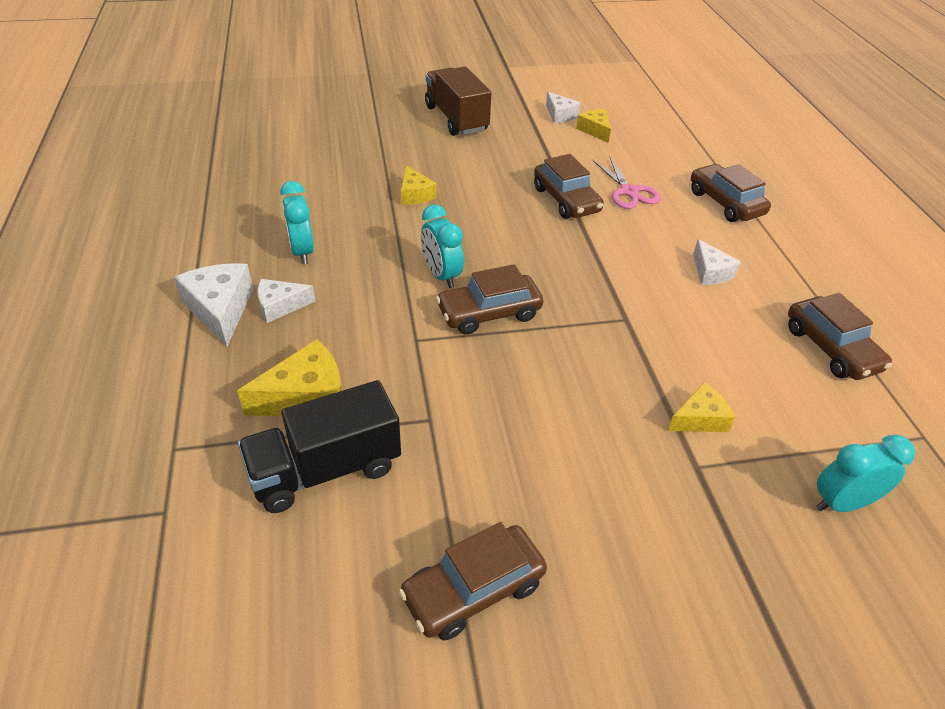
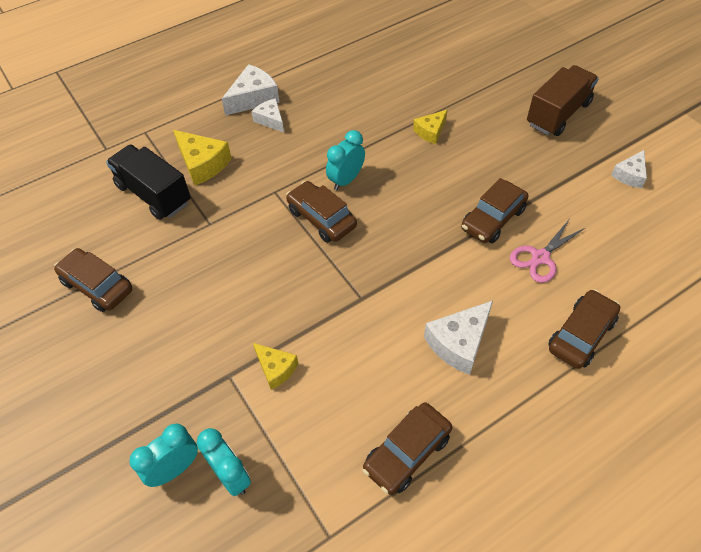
camera: 70 degrees right, 10 degrees up
turquoise clock [280,181,314,264] -> turquoise clock moved to [129,424,198,487]
yellow cheese [576,109,611,143] -> none
white cheese [693,239,741,285] -> white cheese [424,301,493,375], size x1.58

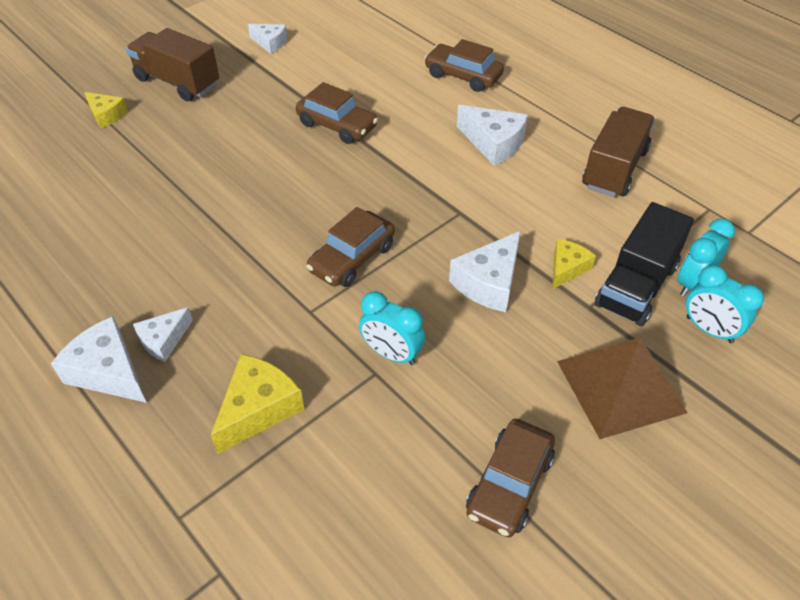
camera: 100 degrees left, 5 degrees down
black truck [106,145,191,220] -> black truck moved to [595,202,694,326]
turquoise clock [326,130,365,190] -> turquoise clock moved to [359,291,425,365]
brown car [363,402,452,495] -> brown truck [582,107,655,197]
yellow cheese [413,110,447,144] -> yellow cheese moved to [84,92,128,128]
pink scissors [510,220,585,283] -> none
none -> white cheese [449,231,521,312]
none -> brown pyramid [557,337,687,439]

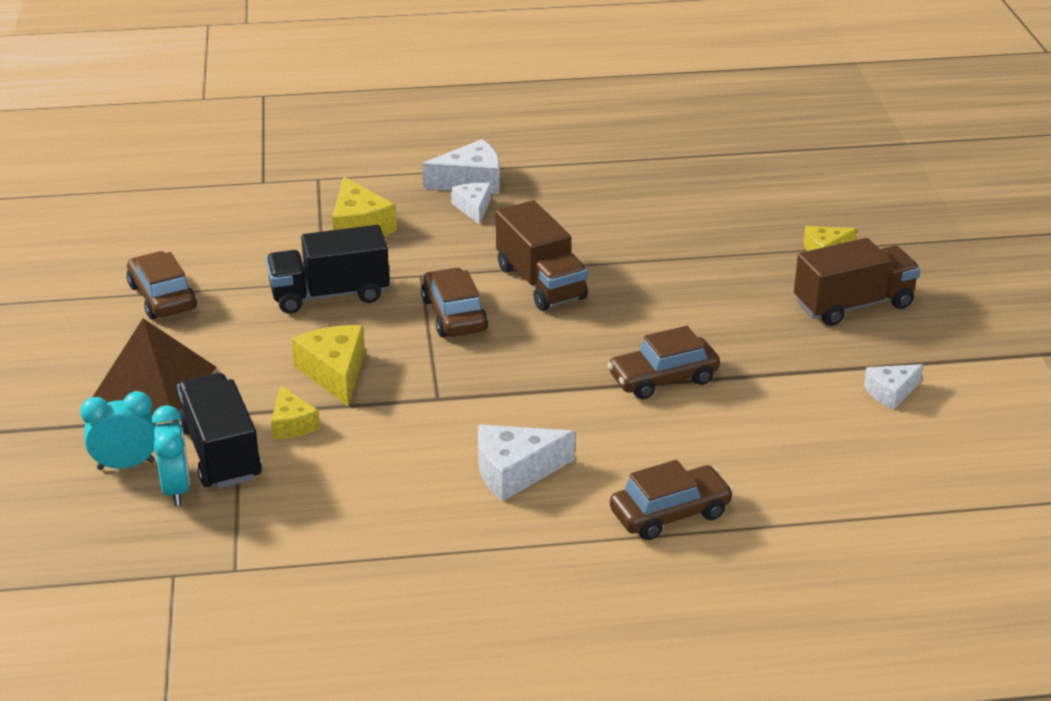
camera: 125 degrees right, 15 degrees down
turquoise clock [359,291,425,365] -> black truck [266,225,390,314]
white cheese [449,231,521,312] -> yellow cheese [291,325,365,406]
brown truck [582,107,655,197] -> brown truck moved to [496,200,588,311]

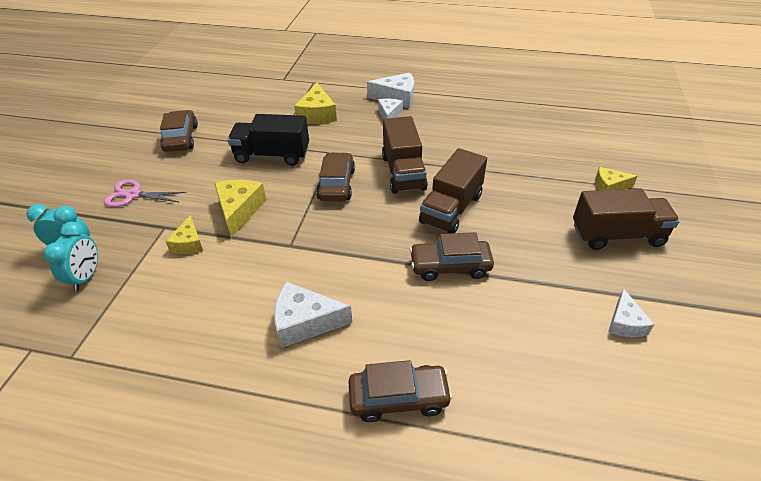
camera: 20 degrees right, 10 degrees up
brown pyramid [93,318,216,421] -> pink scissors [104,180,186,207]
black truck [177,373,262,488] -> none
white cheese [864,364,923,410] -> white cheese turned 75 degrees counterclockwise [608,289,655,337]
none -> brown truck [419,148,487,233]

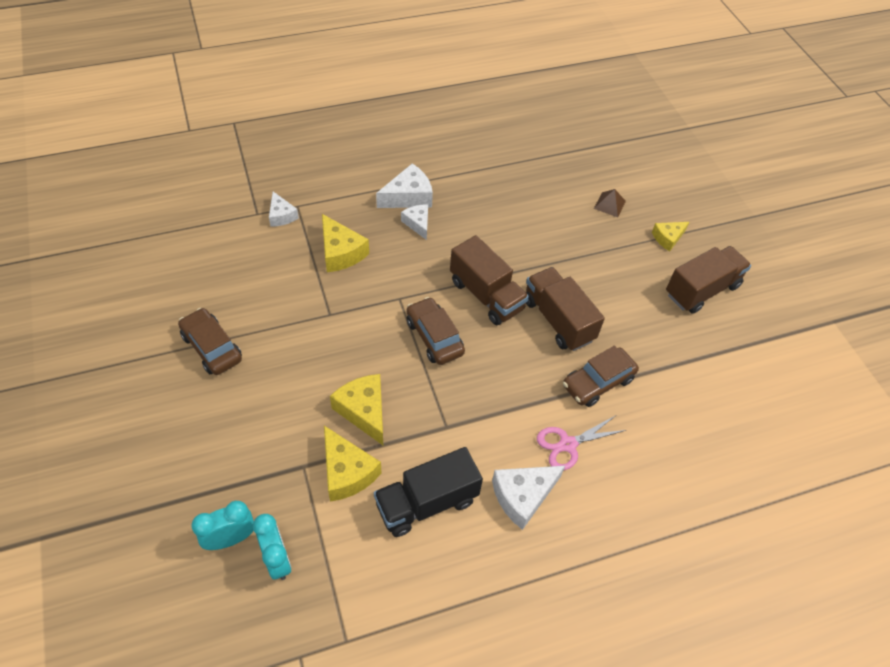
camera: 35 degrees left, 10 degrees up
pink scissors [104,180,186,207] -> pink scissors moved to [537,416,626,470]
yellow cheese [165,215,203,254] -> yellow cheese [324,426,381,502], size x1.58
black truck [227,114,309,166] -> black truck moved to [374,447,483,537]
brown car [348,360,453,422] -> none
brown truck [419,148,487,233] -> brown truck turned 150 degrees clockwise [526,267,605,351]
white cheese [608,289,655,337] -> white cheese moved to [269,192,299,227]
none -> brown pyramid [594,189,626,217]

